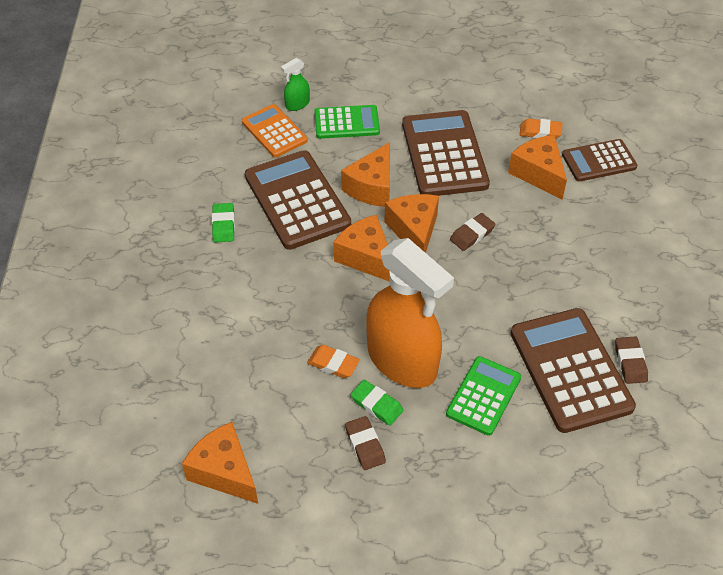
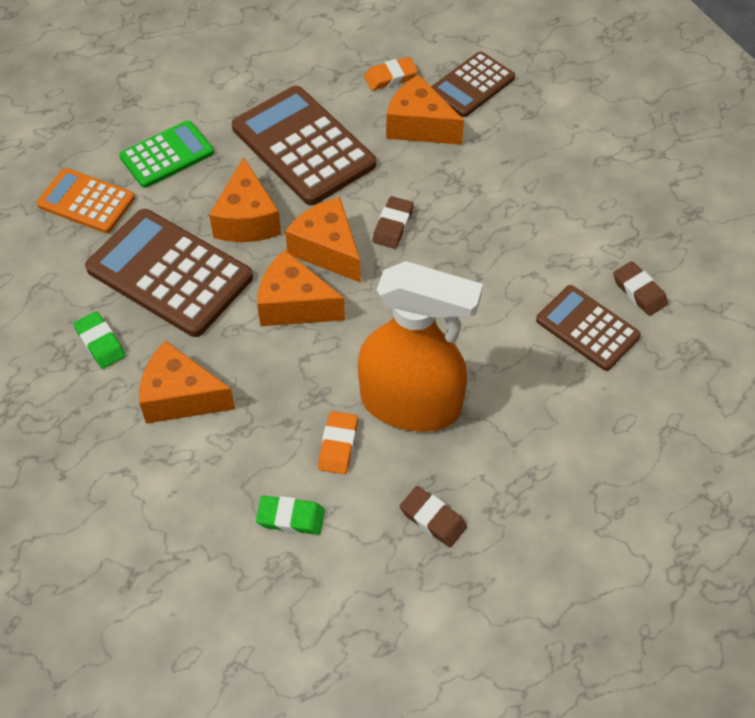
camera: 30 degrees left, 5 degrees up
orange cheese [182,422,258,504] -> orange cheese moved to [139,341,235,424]
green spray bottle [281,58,310,111] -> none
orange eraser [307,345,360,378] -> orange eraser turned 75 degrees counterclockwise [318,411,358,474]
green eraser [351,380,403,426] -> green eraser moved to [256,496,325,535]
green calculator [446,356,521,436] -> none
brown calculator [510,308,636,433] -> brown calculator [536,285,641,371], size x0.60

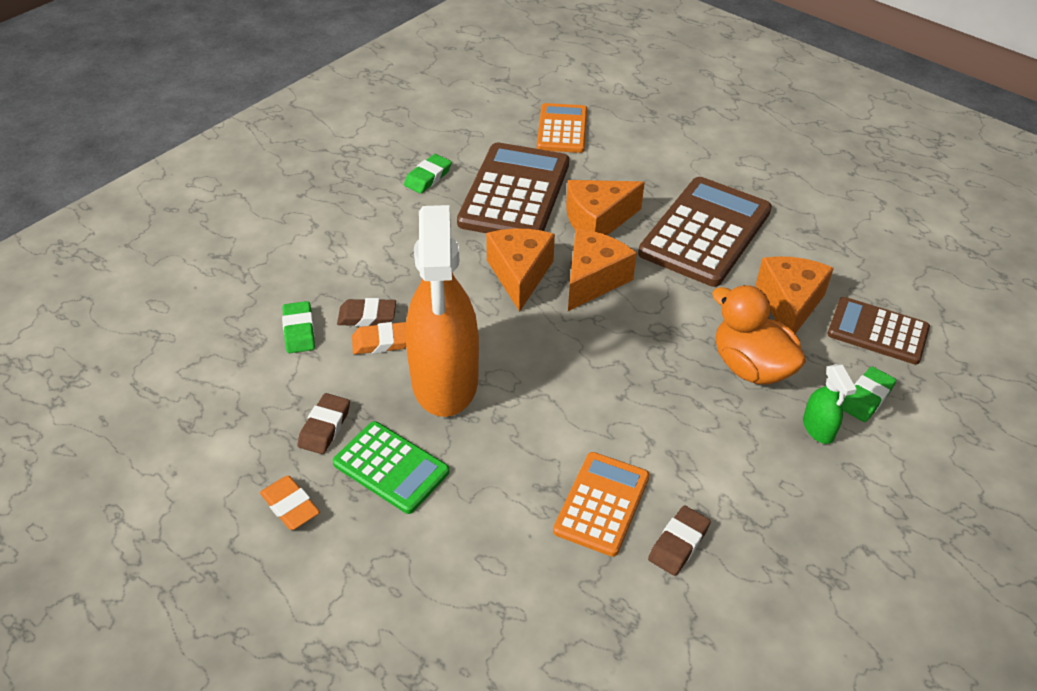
camera: 70 degrees right, 10 degrees down
green calculator [119,120,214,188] -> green calculator moved to [333,421,449,514]
orange cheese [139,341,235,424] -> none
orange eraser [364,57,418,91] -> orange eraser moved to [260,476,320,530]
brown eraser [373,196,414,249] -> brown eraser moved to [337,298,396,327]
brown calculator [536,285,641,371] -> orange calculator [553,452,650,557]
none -> orange duck [712,285,806,385]
none -> green spray bottle [803,364,857,444]
none -> green eraser [842,367,896,422]

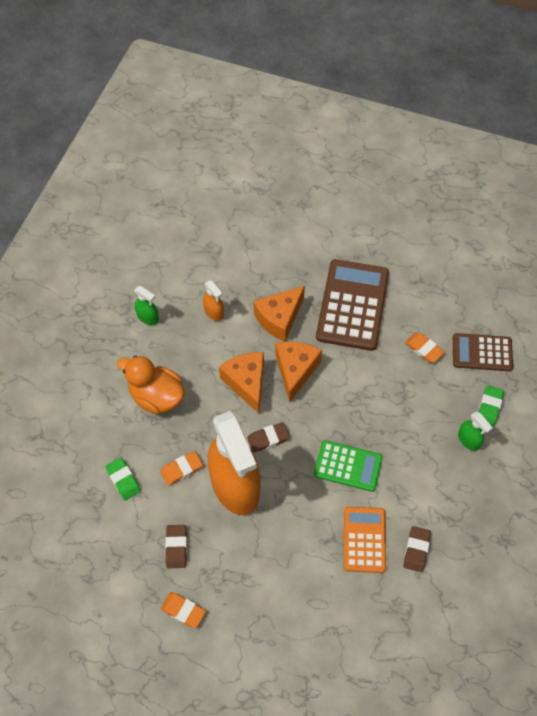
camera: 20 degrees left, 15 degrees up
green calculator [333,421,449,514] -> green calculator moved to [314,440,382,492]
brown eraser [337,298,396,327] -> brown eraser moved to [247,422,290,453]
green eraser [404,154,452,194] -> green spray bottle [134,286,159,325]
brown calculator [457,142,569,233] -> orange spray bottle [203,280,224,321]
orange calculator [537,103,587,153] -> none
orange duck [712,285,806,385] -> orange duck moved to [117,356,185,414]
orange cheese [756,256,834,334] -> orange eraser [405,332,445,363]

